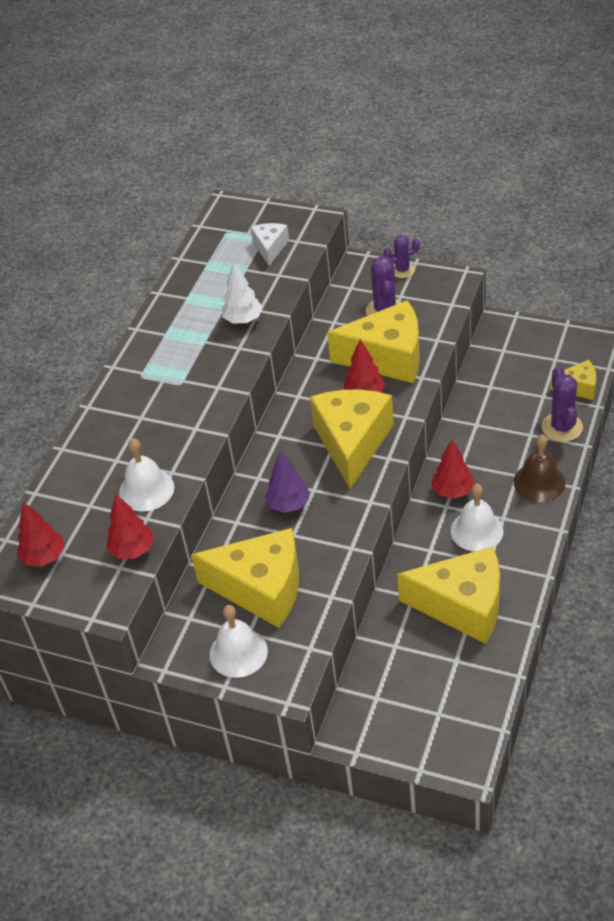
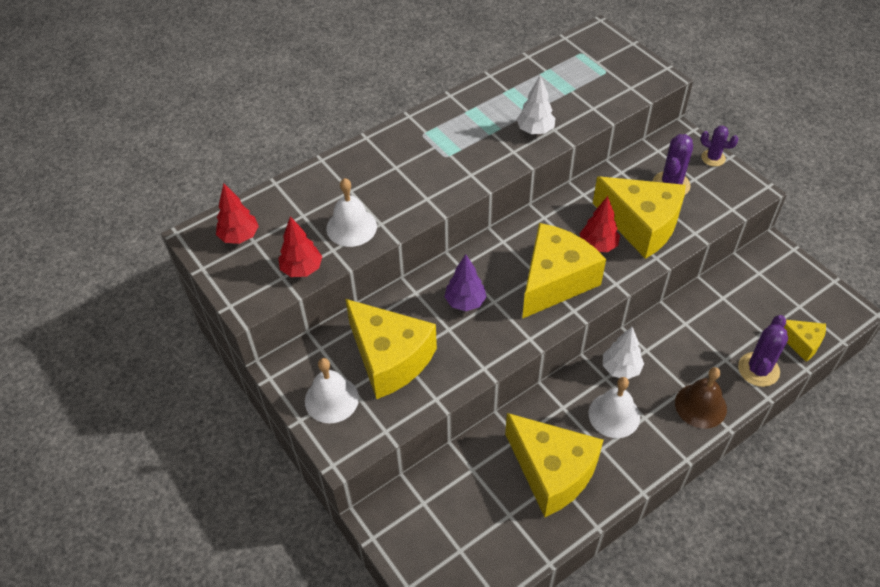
camera: 30 degrees right, 5 degrees up
white cheese [250,223,289,266] -> none
red tree [431,440,474,499] -> white tree [603,327,644,379]

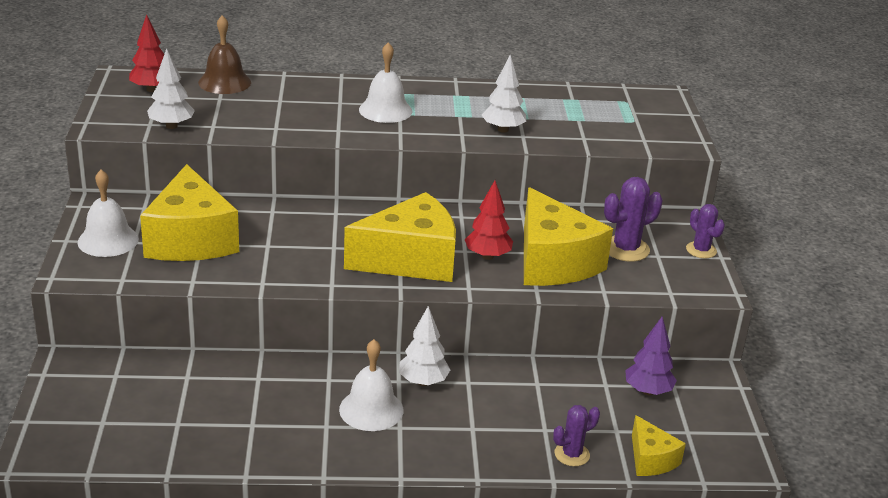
camera: 30 degrees right, 20 degrees down
red tree [278,216,322,277] -> white tree [147,48,195,129]
white bell [326,178,377,247] -> white bell moved to [359,42,412,123]
purple tree [444,254,487,311] -> purple tree moved to [625,317,677,395]
yellow cheese [505,413,603,517] -> none
brown bell [675,367,727,429] -> brown bell moved to [198,15,251,94]
purple cactus [738,315,788,387] -> purple cactus [553,405,600,466], size x0.65

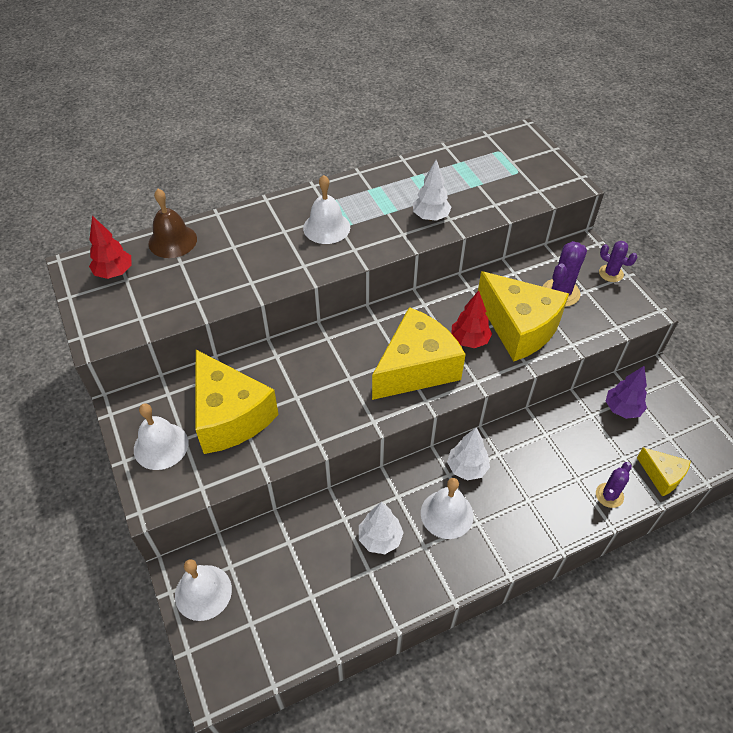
camera: 20 degrees left, 20 degrees up
white tree [147,48,195,129] -> white tree moved to [359,502,404,554]
none -> white bell [175,559,232,621]

